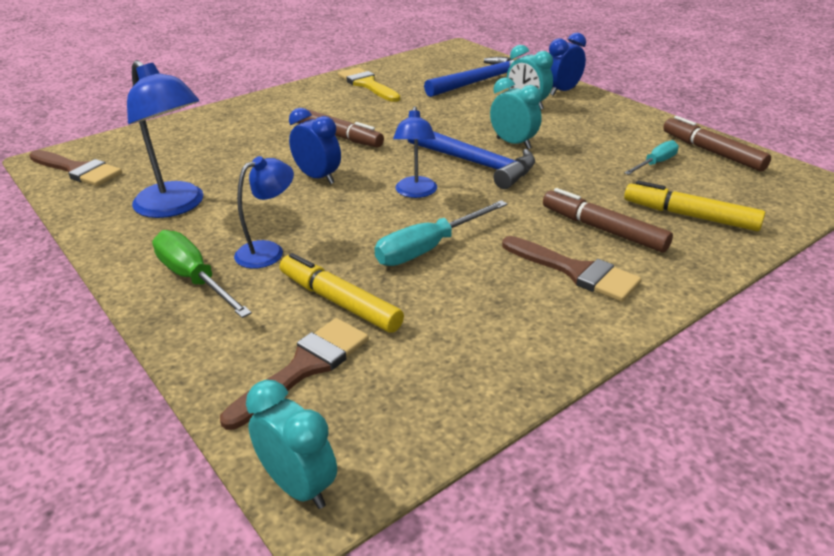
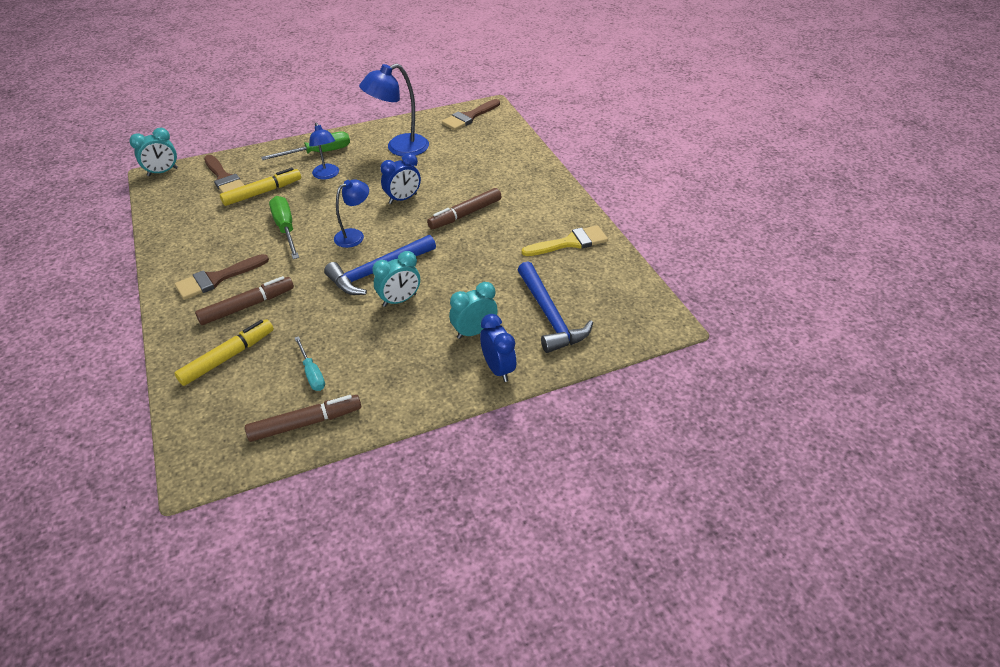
camera: 105 degrees right, 10 degrees up
turquoise screwdriver [374,200,508,266] -> green screwdriver [269,196,299,259]
blue lamp [393,106,437,198] -> blue lamp turned 120 degrees clockwise [334,179,369,248]

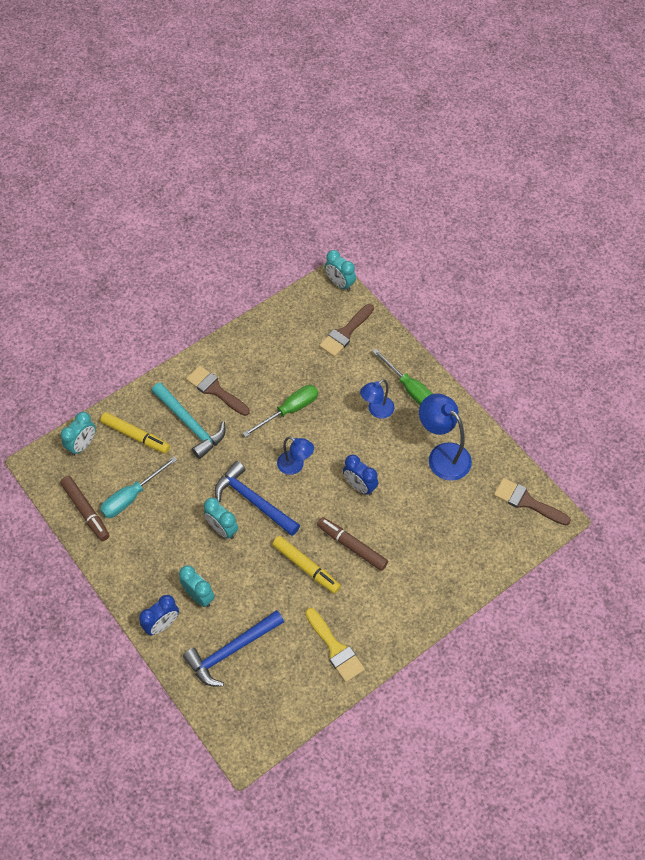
camera: 75 degrees right, 15 degrees up
brown marker [195,276,294,325] -> turquoise hammer [152,382,226,459]
yellow marker [220,168,301,206] -> yellow marker moved to [272,536,341,594]
turquoise screwdriver [295,336,325,391] -> turquoise screwdriver [100,457,177,518], size x1.58
none -> turquoise clock [61,412,96,456]

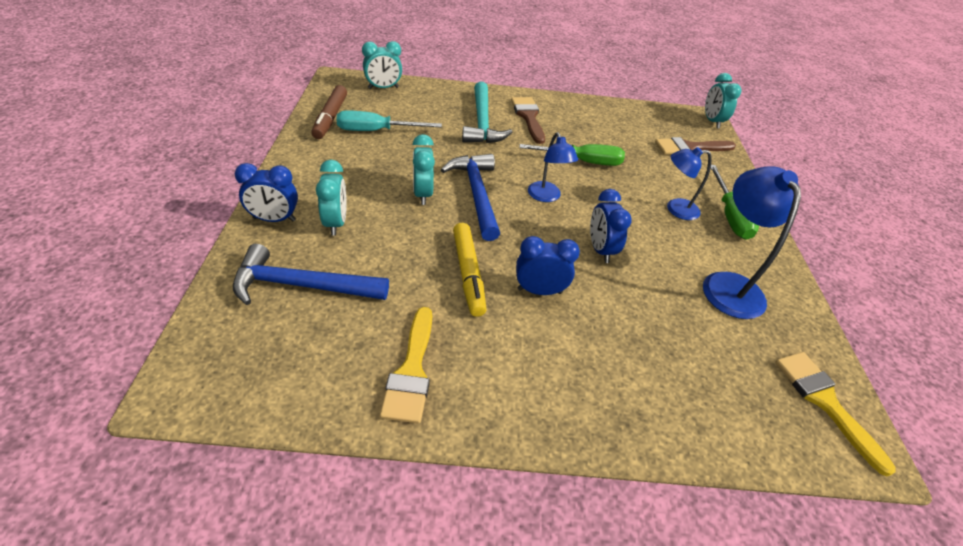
camera: 35 degrees right, 15 degrees down
yellow marker [100,412,170,454] -> none
brown marker [317,517,388,571] -> blue clock [516,236,580,295]
brown brush [494,478,571,525] -> yellow brush [775,352,896,476]

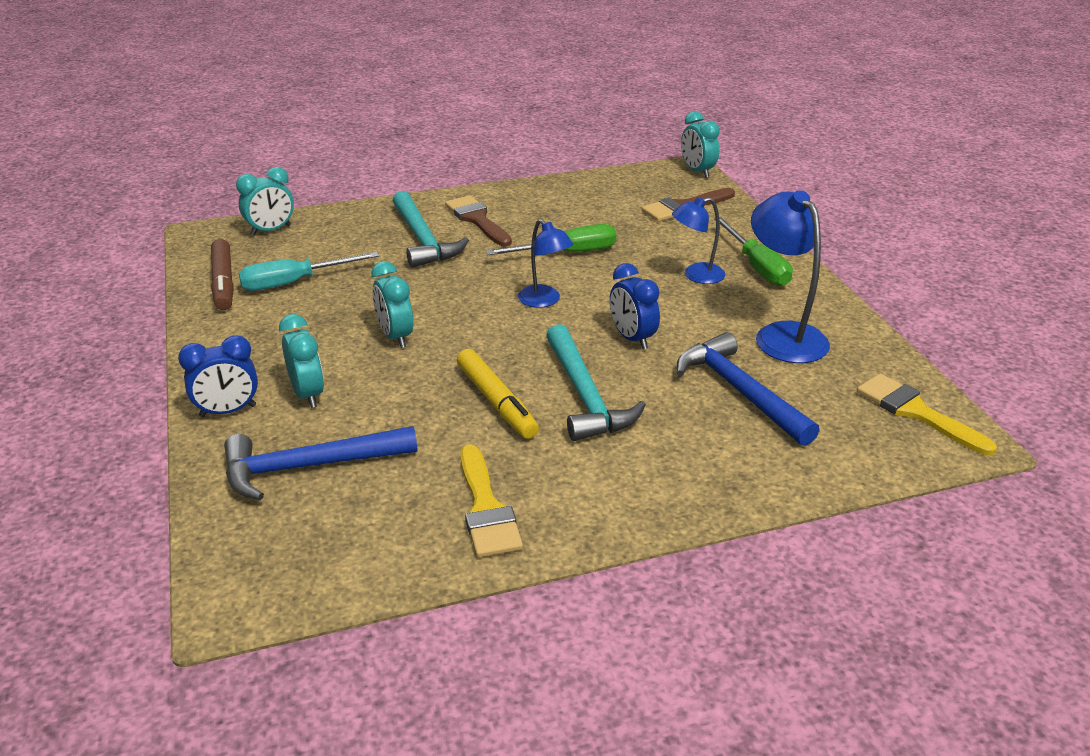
camera: 15 degrees left, 10 degrees down
blue hammer [441,154,500,241] -> blue hammer moved to [677,332,820,446]
blue clock [516,236,580,295] -> turquoise hammer [546,324,646,441]

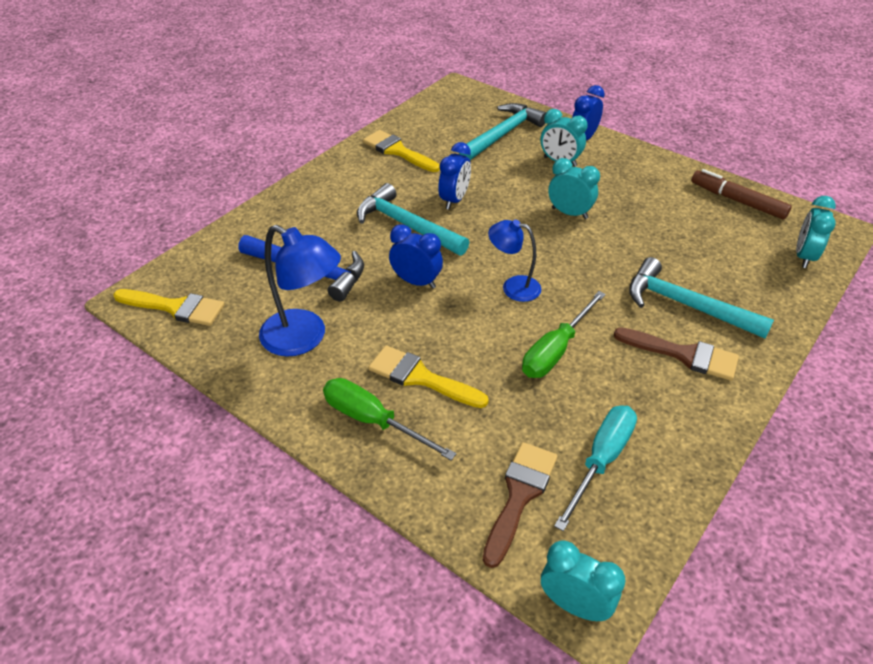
camera: 145 degrees right, 10 degrees up
blue hammer [224,426,418,500] -> turquoise hammer [459,103,546,160]
turquoise screwdriver [239,252,379,291] -> turquoise screwdriver moved to [554,405,637,531]
yellow marker [457,349,539,439] -> blue clock [438,142,471,210]
blue lamp [672,197,725,284] -> yellow brush [368,345,489,408]

